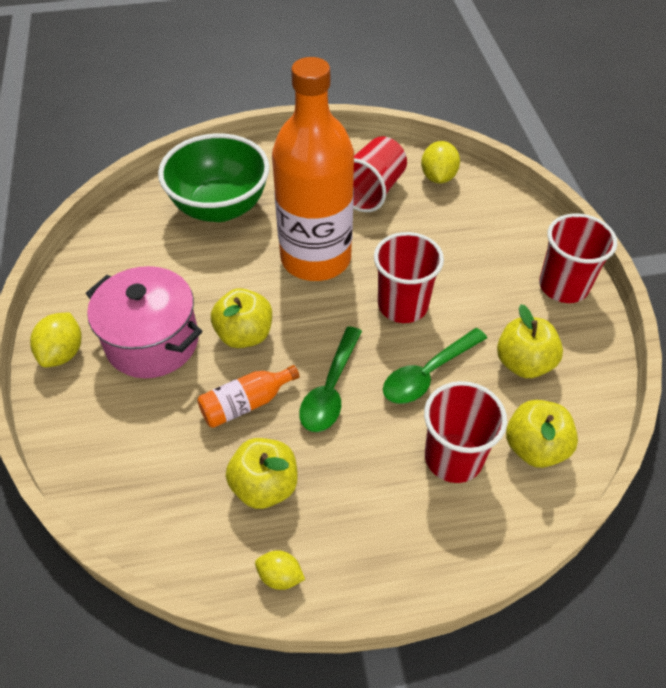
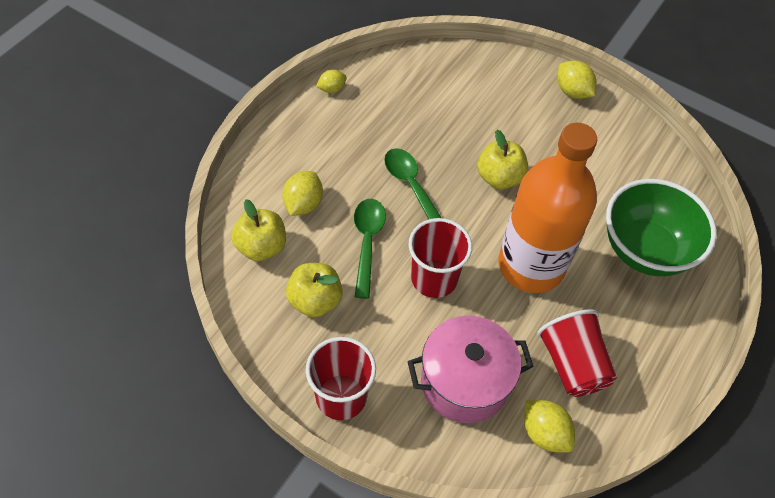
camera: 130 degrees right, 5 degrees up
pink pot [86,266,202,378] -> pink pot moved to [408,316,534,423]
orange bottle [197,365,300,428] -> none
yellow apple [226,438,298,509] -> none
red cup [424,381,507,483] -> yellow lemon [282,171,323,216]

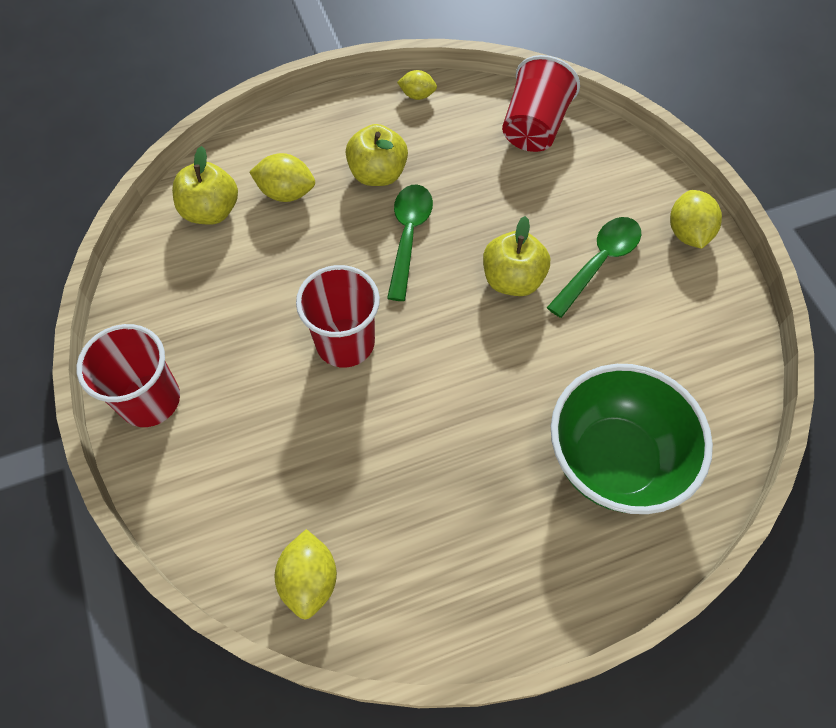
camera: 40 degrees right, 5 degrees up
yellow lemon [282,171,323,216] -> yellow lemon turned 45 degrees clockwise [249,153,315,202]
yellow apple [286,263,343,317] -> yellow apple moved to [345,124,408,186]
green spoon [354,199,386,299] -> green spoon moved to [547,217,641,318]
pink pot [408,316,534,423] -> none
orange bottle [498,123,597,293] -> none
red cup [537,309,617,397] -> red cup moved to [502,55,580,152]

